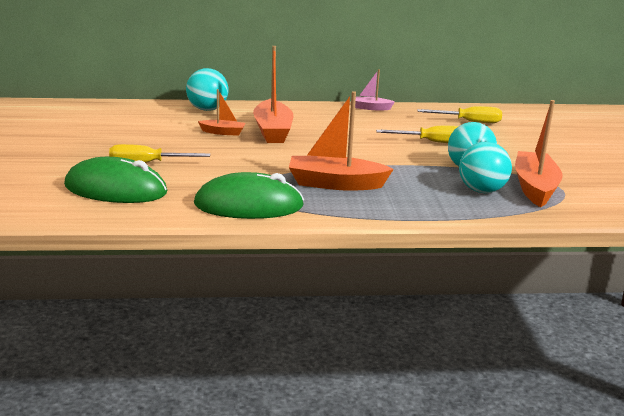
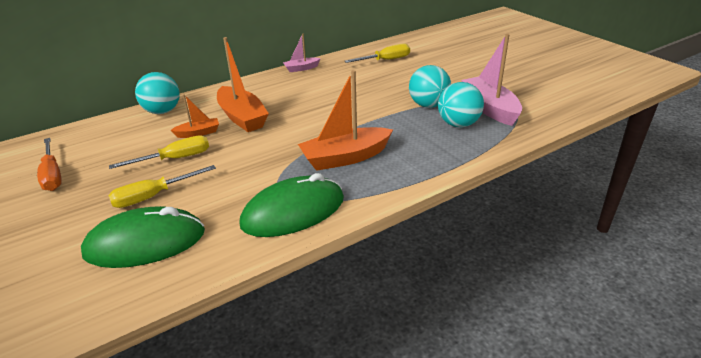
camera: 25 degrees left, 10 degrees up
yellow screwdriver [376,126,458,143] -> yellow screwdriver moved to [109,135,209,169]
orange boat [515,100,563,207] -> pink boat [461,34,522,126]
none -> orange screwdriver [37,138,62,191]

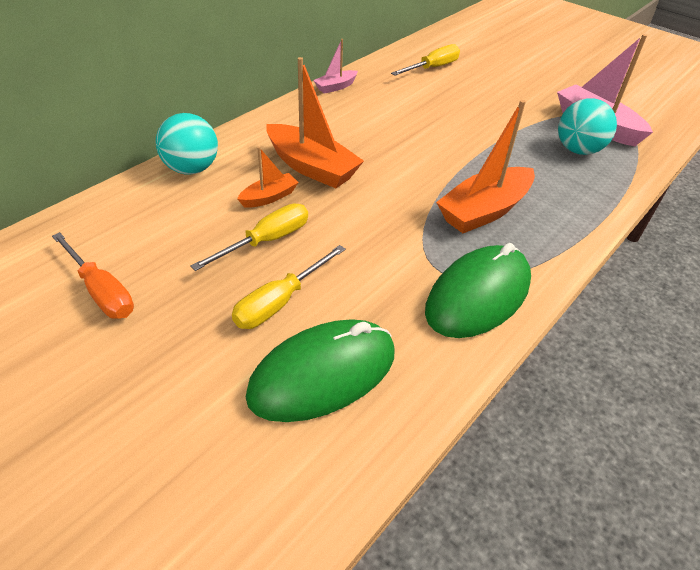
camera: 20 degrees left, 10 degrees up
turquoise ball [409,65,451,108] -> none

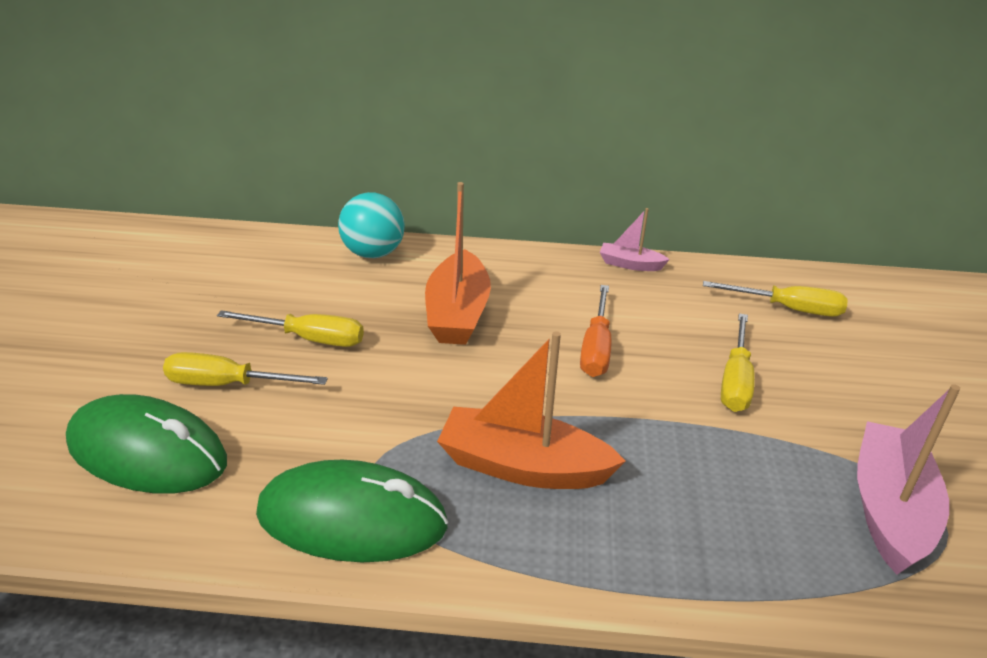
camera: 55 degrees right, 10 degrees down
orange screwdriver [52,232,134,319] -> orange screwdriver moved to [580,285,611,377]
orange boat [237,147,299,208] -> none
turquoise ball [558,98,617,155] -> none
none -> yellow screwdriver [721,313,755,412]

